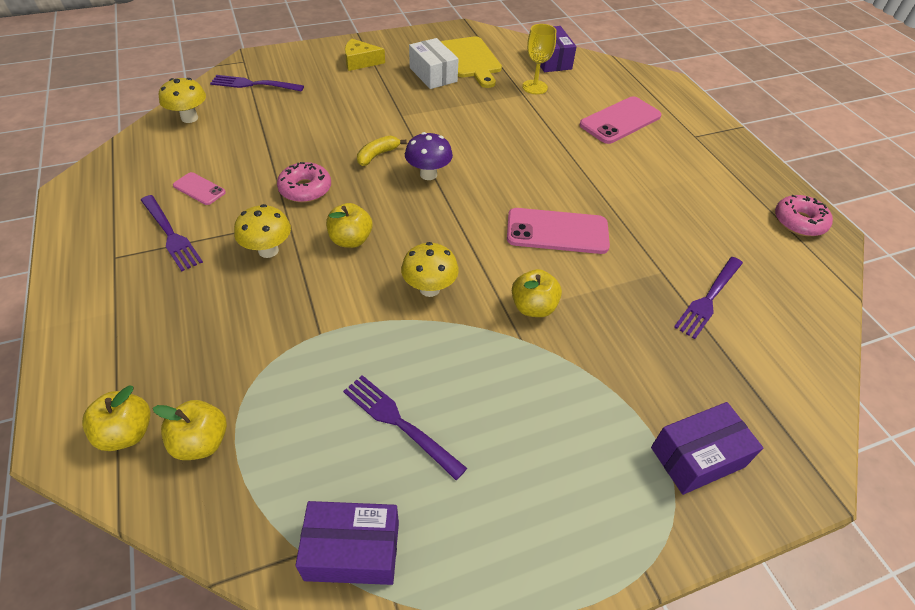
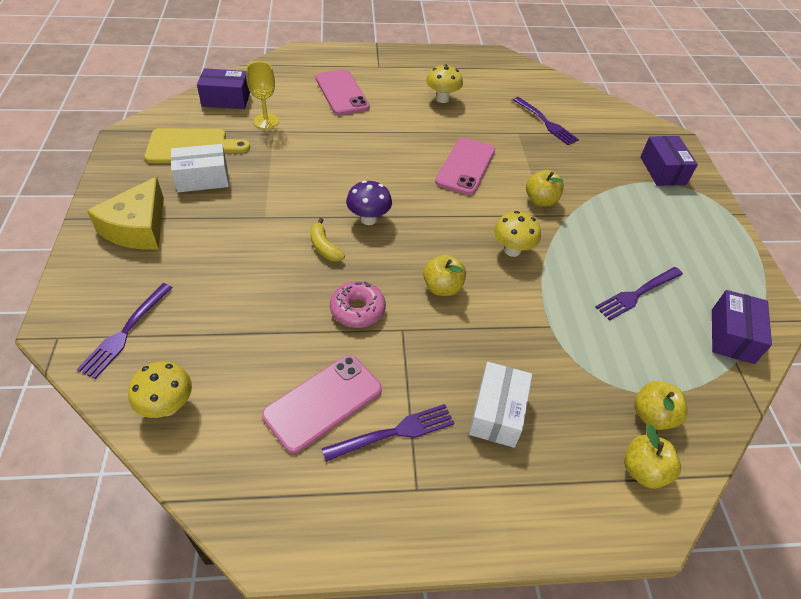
camera: 75 degrees left, 0 degrees up
pink phone [173,172,226,205] -> pink phone [262,355,382,453], size x1.89
yellow mushroom [234,204,291,258] -> yellow mushroom moved to [426,64,463,103]
yellow cheese [345,39,385,71] -> yellow cheese [87,177,164,250], size x1.58
pink donut [775,195,833,236] -> none
none -> white box [469,362,532,448]

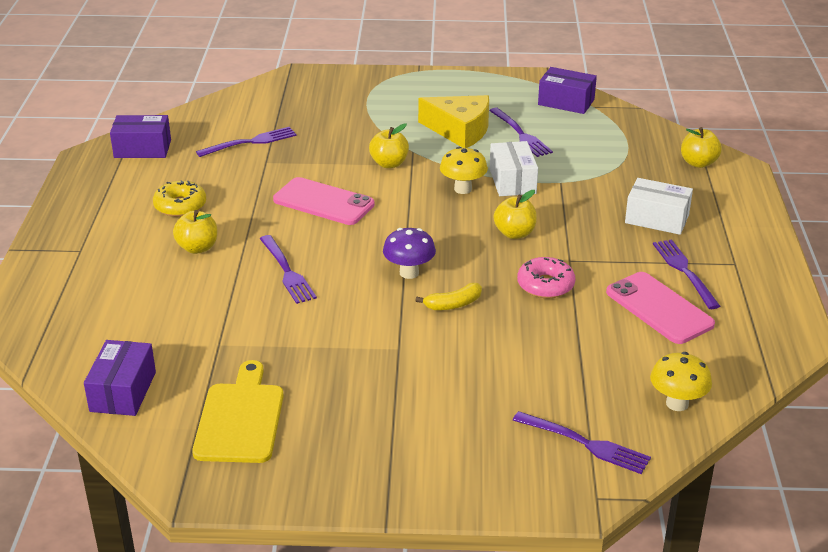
camera: 80 degrees left, 15 degrees down
yellow cheese [87,177,164,250] -> yellow cheese moved to [418,95,489,148]
white box [171,144,229,192] -> white box moved to [490,141,538,196]
yellow goblet [246,62,279,129] -> none
pink phone [315,69,370,115] -> none
yellow mushroom [426,64,463,103] -> yellow donut [153,180,206,217]
yellow apple [634,381,688,430] -> yellow apple moved to [173,210,217,254]
purple box [640,136,698,186] -> purple box moved to [110,115,171,158]
none -> purple fork [260,235,317,304]

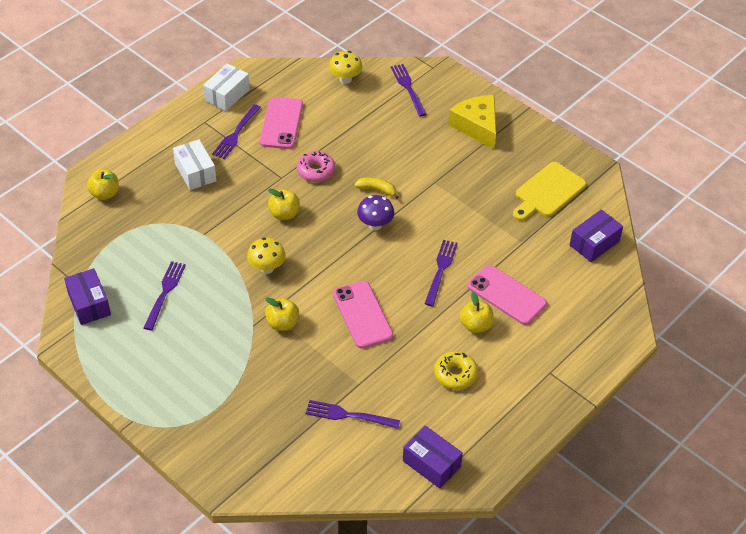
camera: 140 degrees left, 15 degrees up
yellow cheese [418,95,489,148] -> yellow cheese moved to [448,95,496,149]
white box [490,141,538,196] -> white box moved to [203,63,250,111]
none -> pink phone [468,265,547,325]

